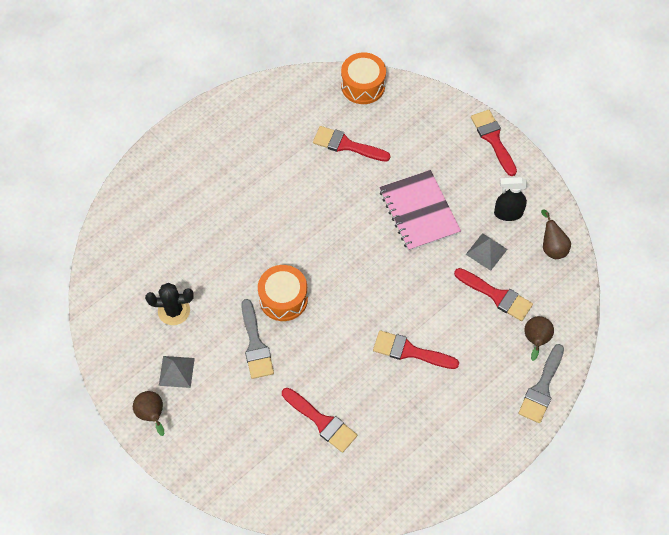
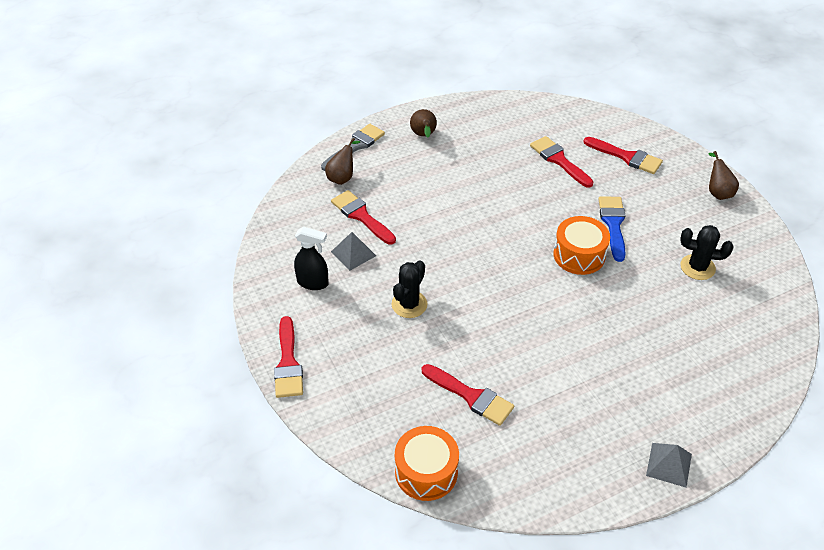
camera: 165 degrees left, 15 degrees down
grey pyramid [159,356,195,388] -> grey pyramid moved to [646,443,692,488]
grey brush [241,299,274,379] -> blue brush [599,196,626,262]
red brush [373,330,459,369] -> red brush moved to [583,137,663,174]
pink notebook [379,170,461,251] -> black cactus [392,260,428,318]
brown pear [541,209,571,259] -> brown pear moved to [410,109,437,138]

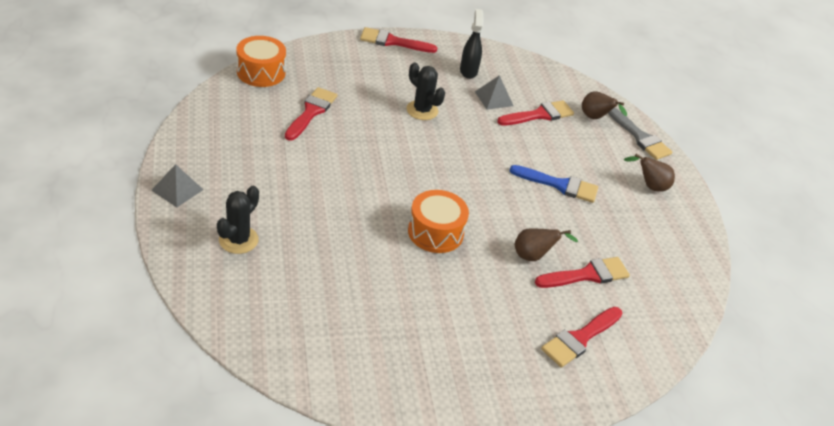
camera: 100 degrees right, 5 degrees down
black spray bottle [294,227,329,290] -> black spray bottle turned 150 degrees clockwise [460,9,484,79]
red brush [422,364,514,426] -> red brush turned 150 degrees clockwise [285,87,337,141]
blue brush [599,196,626,262] -> blue brush moved to [509,165,598,203]
black cactus [680,225,733,280] -> black cactus moved to [217,186,259,254]
brown pear [708,151,739,200] -> brown pear moved to [515,228,578,261]

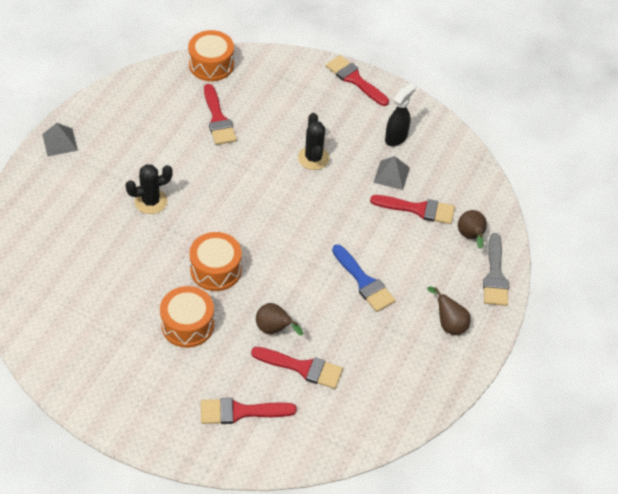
camera: 40 degrees right, 10 degrees up
black cactus [217,186,259,254] -> black cactus moved to [125,164,173,214]
red brush [285,87,337,141] -> red brush turned 105 degrees clockwise [204,84,237,145]
none -> orange drum [160,286,214,348]

